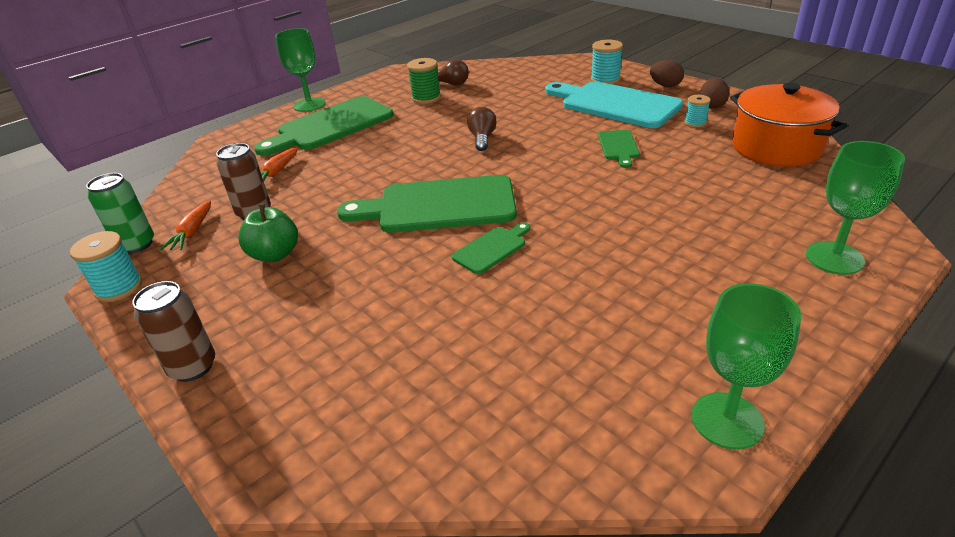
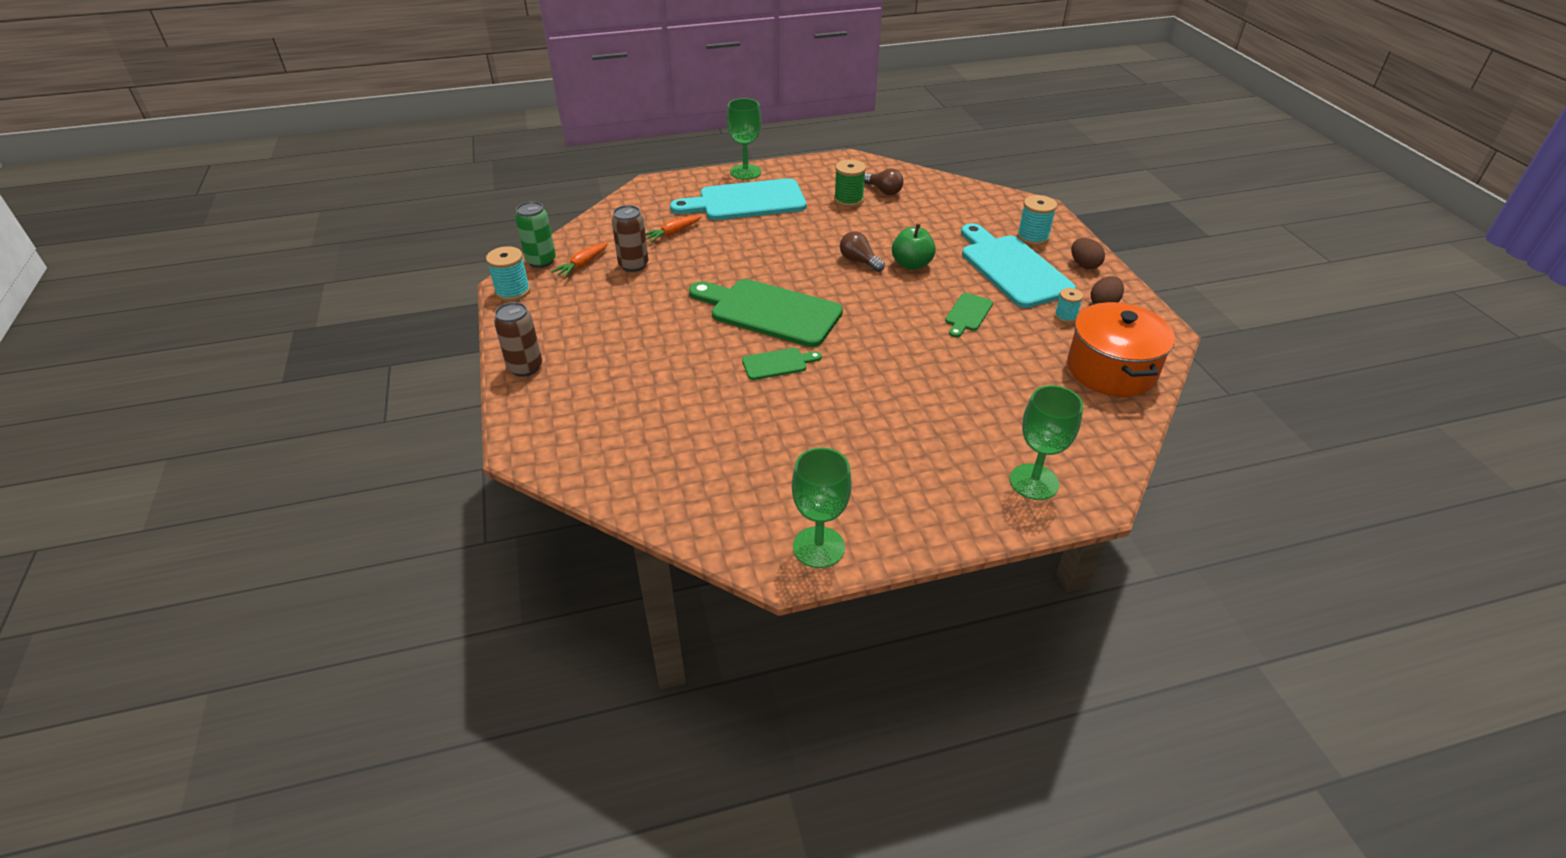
camera: 25 degrees right, 5 degrees up
green apple [238,204,298,262] -> green apple moved to [892,224,936,270]
green cutting board [254,96,393,156] -> turquoise cutting board [670,178,807,220]
brown light bulb [467,107,496,151] -> brown light bulb turned 75 degrees counterclockwise [840,231,885,272]

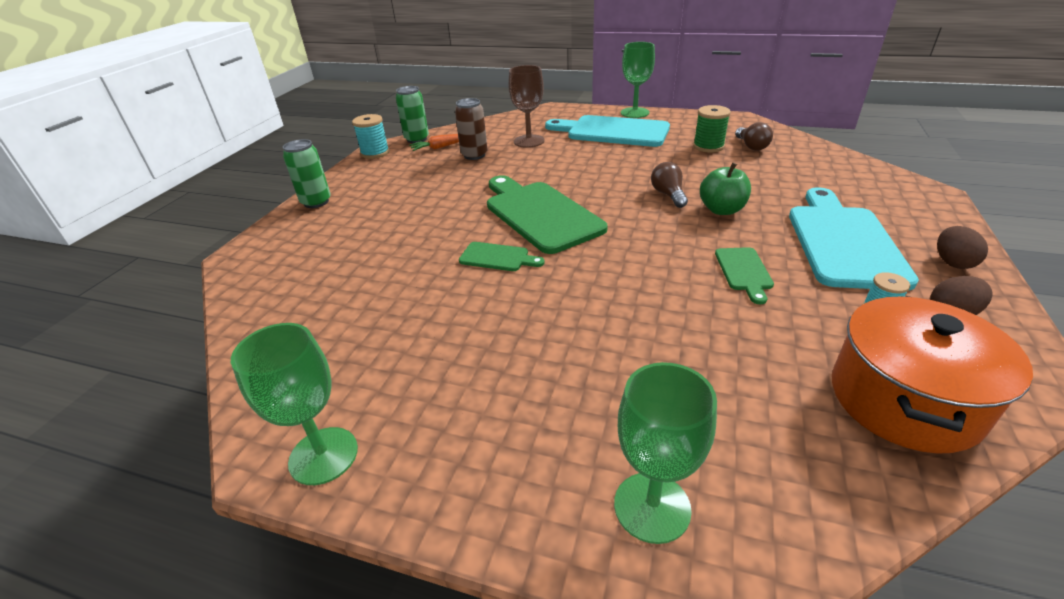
camera: 35 degrees right, 5 degrees down
brown can [494,302,542,377] -> green can [283,139,331,208]
orange carrot [645,215,702,243] -> brown goblet [508,65,545,148]
green cutting board [945,293,993,337] -> green cutting board turned 60 degrees counterclockwise [715,247,774,304]
turquoise spool [1017,195,1057,245] -> none

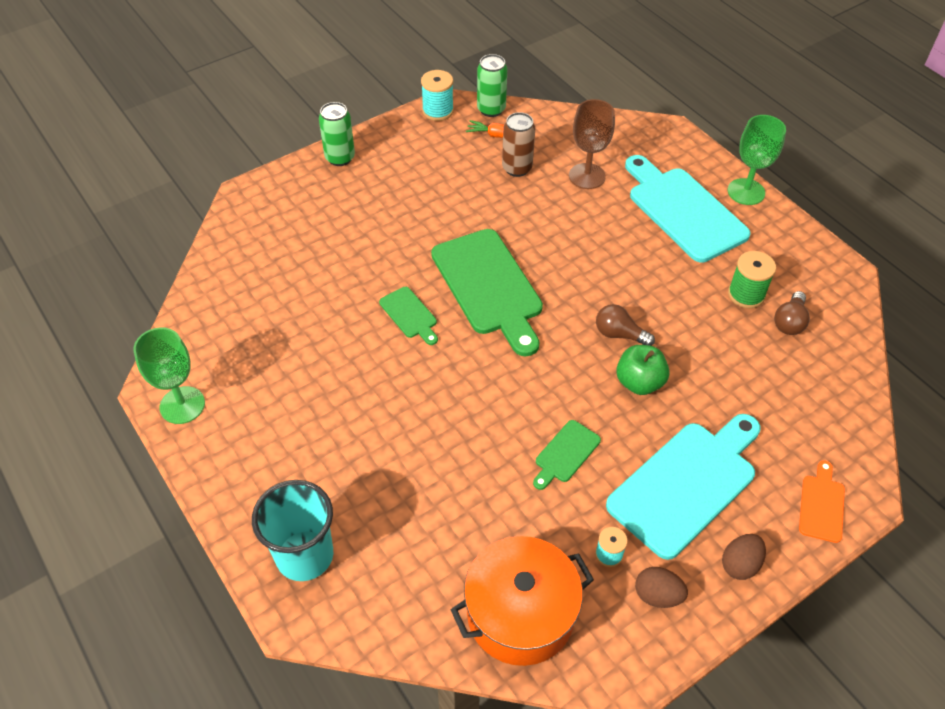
camera: 35 degrees right, 15 degrees up
green cutting board [487,175,607,254] -> green cutting board turned 150 degrees clockwise [431,229,543,357]
green goblet [614,362,717,544] -> turquoise cup [252,480,333,581]
brown light bulb [651,162,688,208] -> brown light bulb turned 90 degrees counterclockwise [596,304,655,346]
none -> orange cutting board [799,460,845,543]

